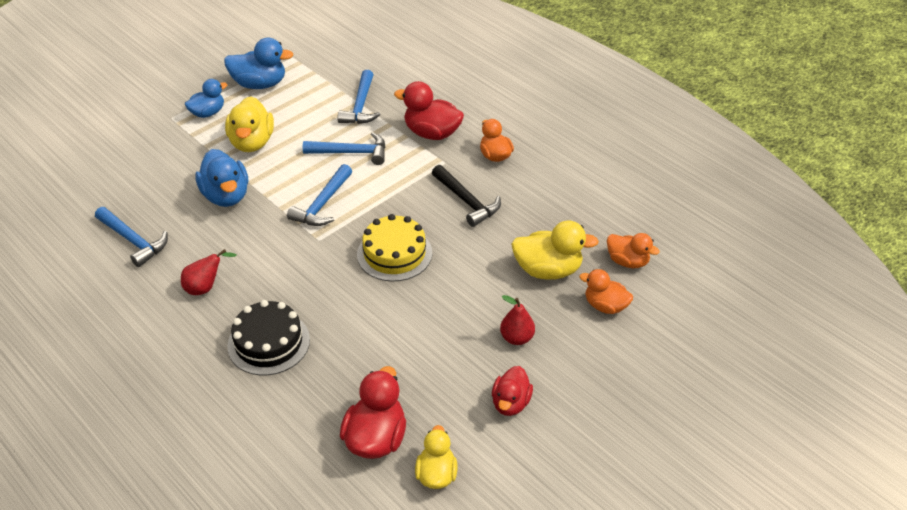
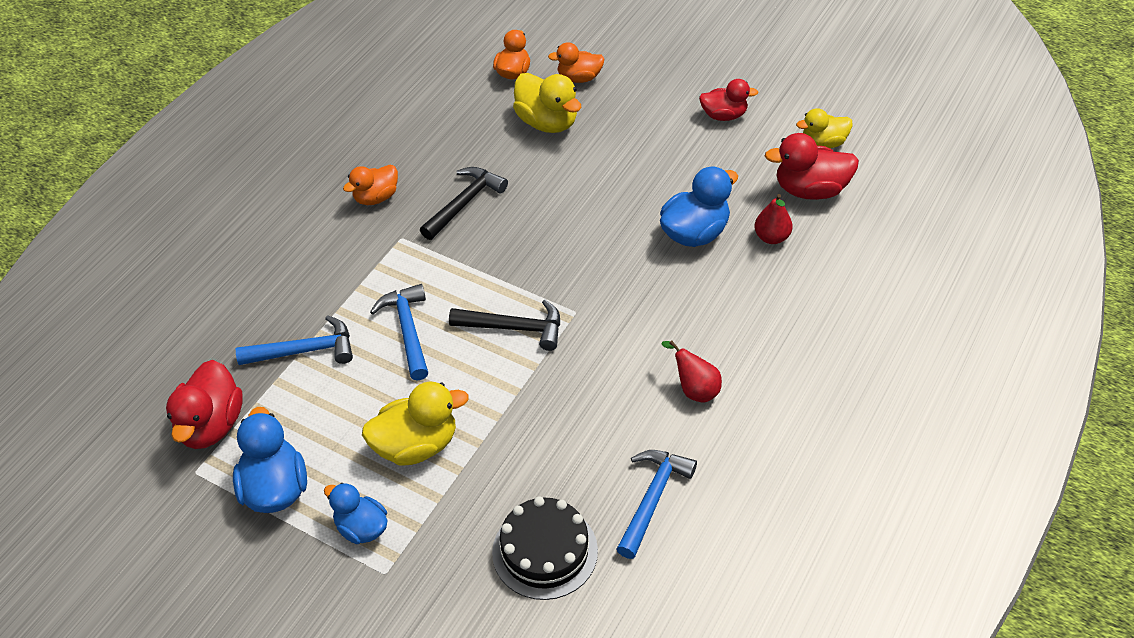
camera: 105 degrees left, 5 degrees up
blue duck [195,149,248,207] -> blue duck moved to [660,166,738,247]
black cake [227,300,310,375] -> black cake moved to [492,496,598,600]
blue hammer [287,164,352,226] -> black hammer [449,300,560,351]
yellow cake [357,214,432,282] -> none
red duck [394,81,464,140] -> red duck moved to [166,360,243,449]
red pear [500,295,535,345] -> red pear moved to [755,194,793,244]
yellow duck [511,220,599,280] -> yellow duck turned 150 degrees clockwise [513,73,582,133]
orange duck [579,269,633,314] -> orange duck turned 75 degrees clockwise [548,42,605,83]

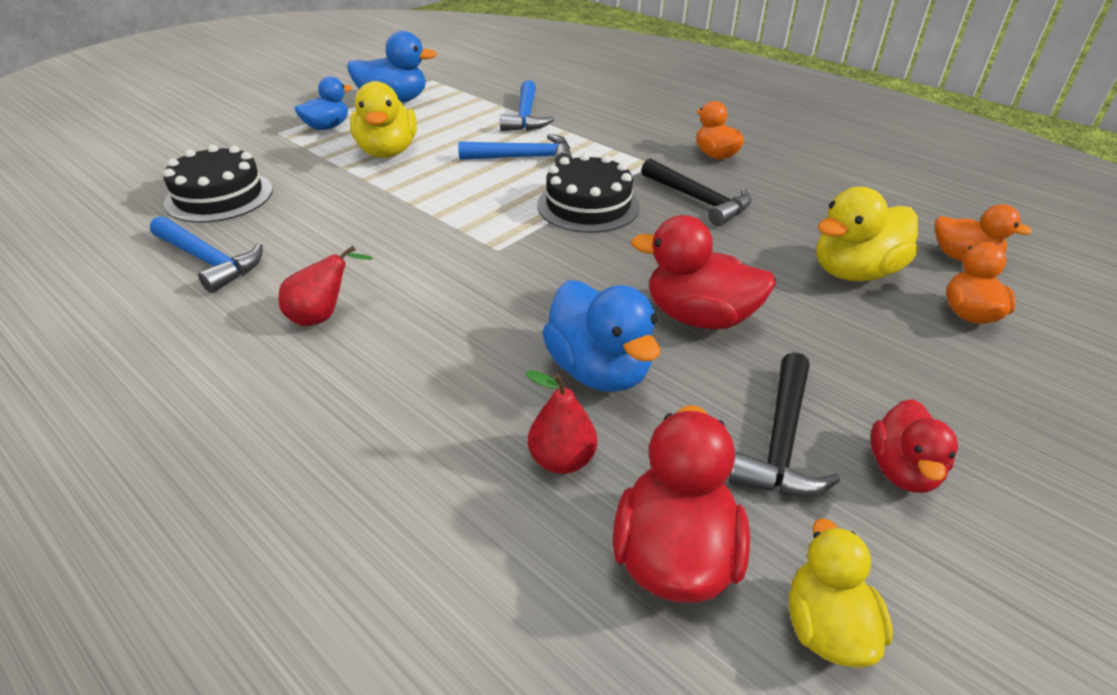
camera: 100 degrees right, 10 degrees down
red duck [166,360,243,449] -> red duck moved to [631,215,776,329]
black hammer [449,300,560,351] -> black hammer moved to [729,352,840,497]
none -> black cake [537,153,640,233]

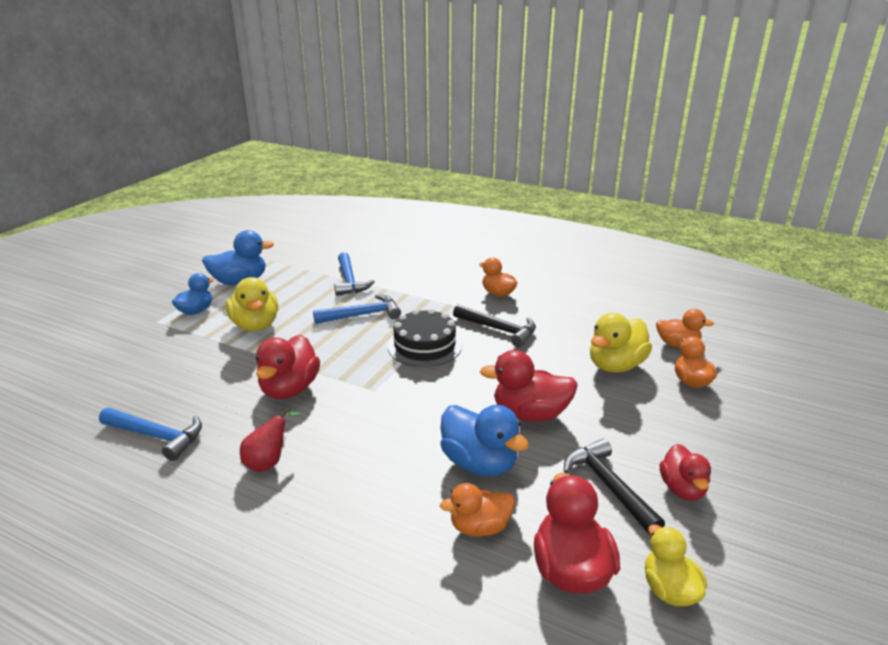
camera: 15 degrees left, 10 degrees down
black cake [163,145,272,223] -> none
red pear [526,370,597,474] -> orange duck [440,483,515,537]
black hammer [729,352,840,497] -> black hammer turned 150 degrees clockwise [564,439,665,535]
none -> red duck [256,335,320,399]

